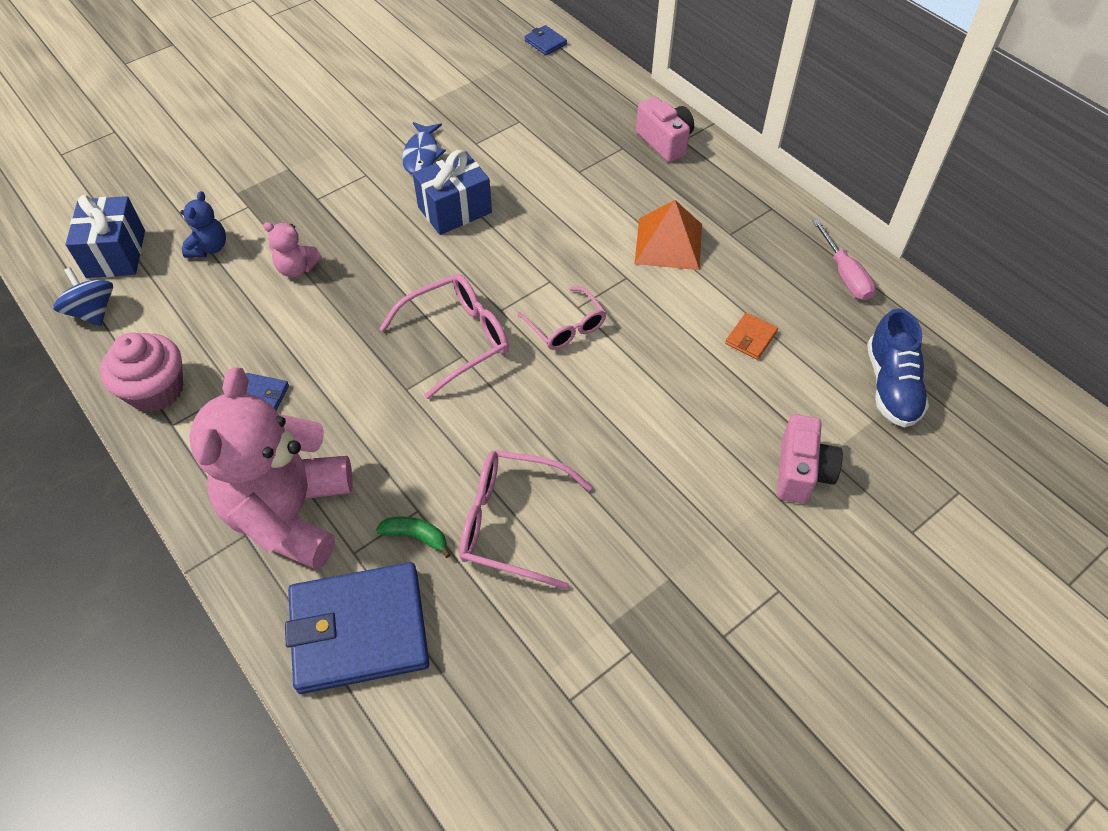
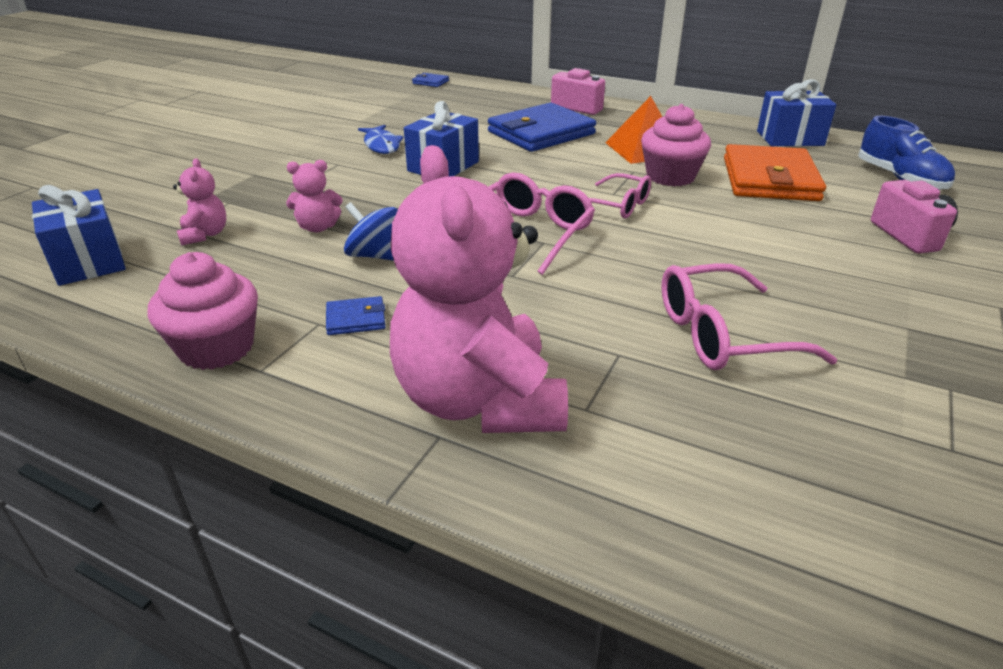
camera: 25 degrees left, 20 degrees down
blue spinning top [53,267,113,326] -> blue spinning top moved to [344,202,398,261]
blue teddy bear [180,191,226,258] -> pink teddy bear [173,158,226,246]
blue wallet [285,562,429,694] -> blue wallet moved to [488,103,596,152]
green banana [376,516,451,558] -> none
orange wallet [725,313,778,360] -> orange wallet [724,144,826,201], size x2.40
pink screwdriver [812,219,876,301] -> blue gift [757,79,836,146]
none -> pink cupcake [641,104,711,186]

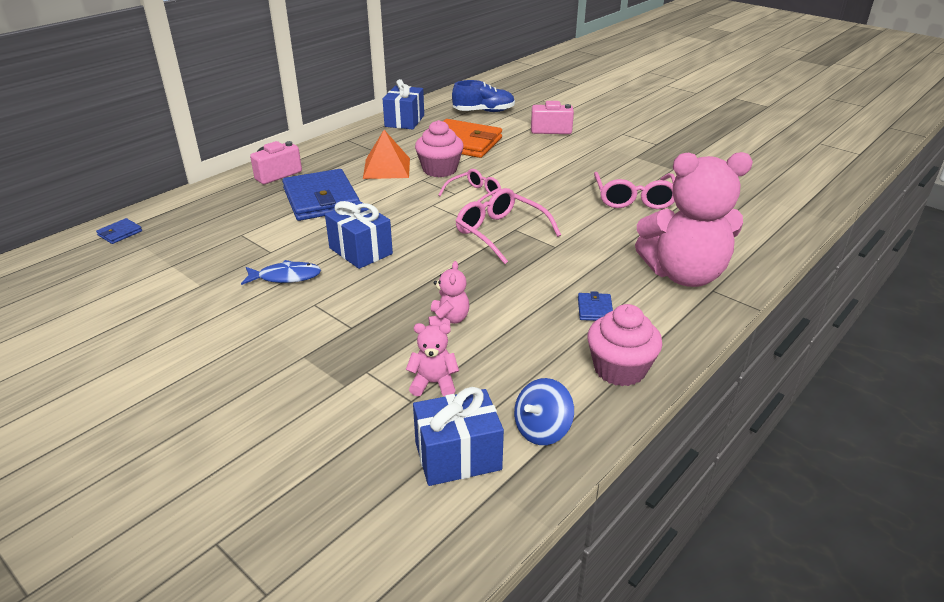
camera: 75 degrees left, 0 degrees up
blue spinning top [344,202,398,261] -> blue spinning top moved to [514,378,574,445]

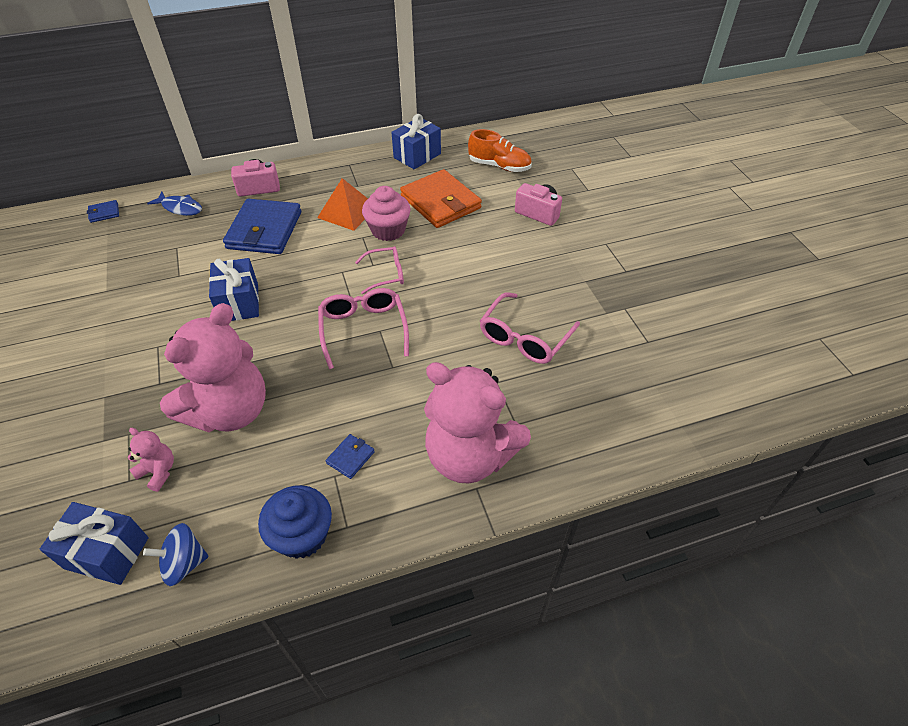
camera: 30 degrees right, 15 degrees up
blue fish [241,260,321,285] -> blue fish moved to [147,191,202,216]
pink teddy bear [429,261,469,326] -> pink teddy bear [160,303,266,432], size x2.39
blue shoe [452,80,515,112] -> orange shoe [468,129,532,172]
pink cupcake [587,304,663,386] -> blue cupcake [258,485,332,559]

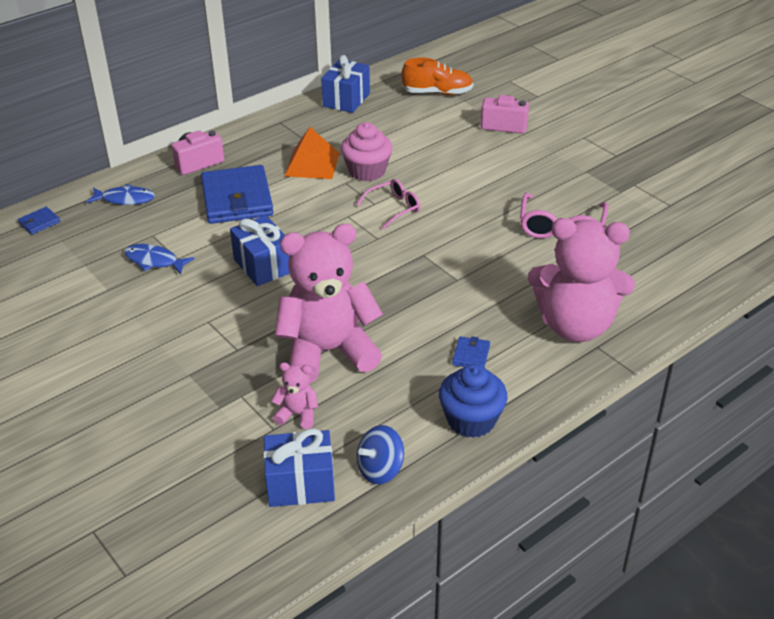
camera: 20 degrees left, 10 degrees down
pink teddy bear [160,303,266,432] -> pink teddy bear turned 120 degrees counterclockwise [275,224,383,384]
pink glasses [318,288,409,369] -> none
orange wallet [400,169,482,228] -> none
none -> blue fish [124,244,195,275]

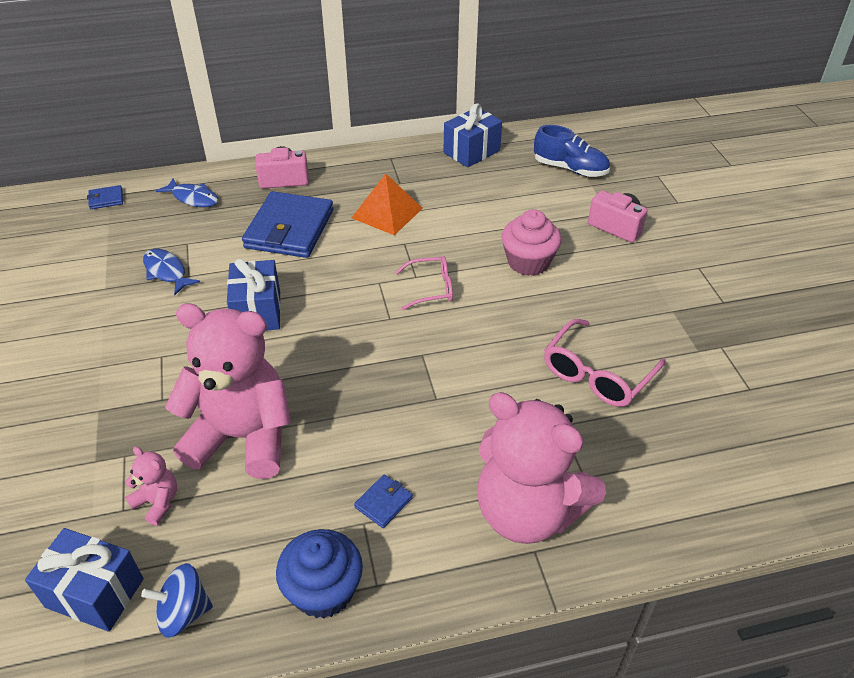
camera: 25 degrees right, 5 degrees up
pink cupcake [341,122,392,181] -> pink cupcake moved to [502,209,561,276]
orange shoe [401,57,473,95] -> blue shoe [534,125,610,177]

